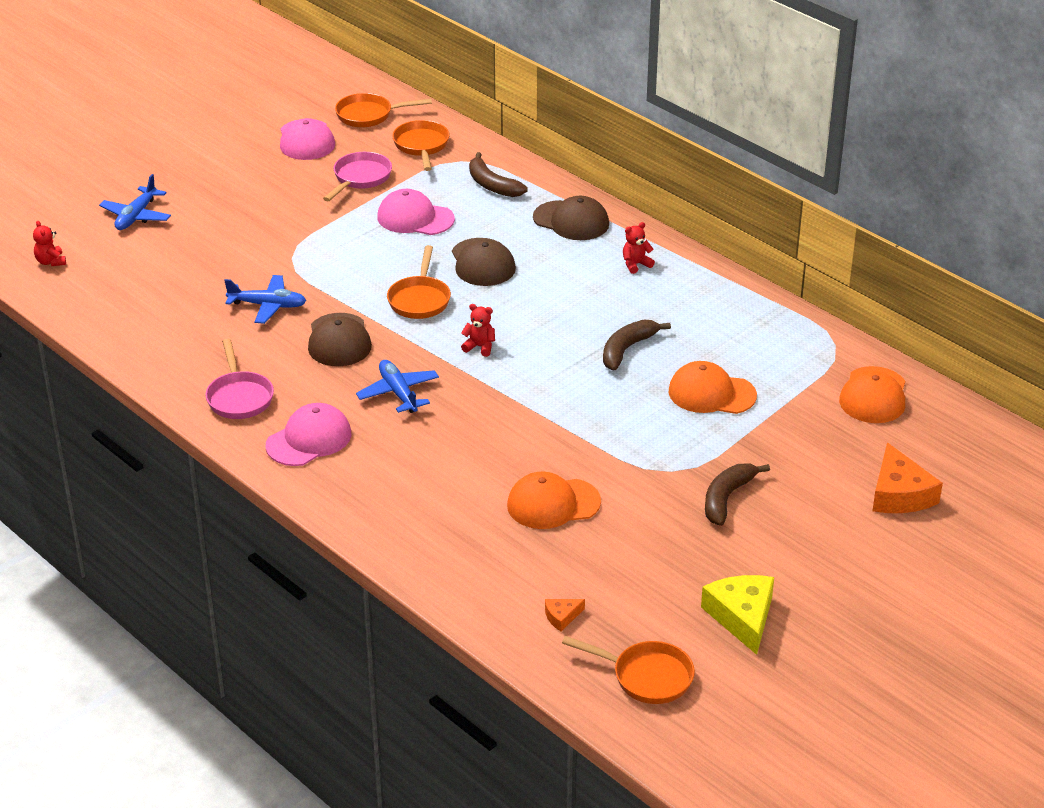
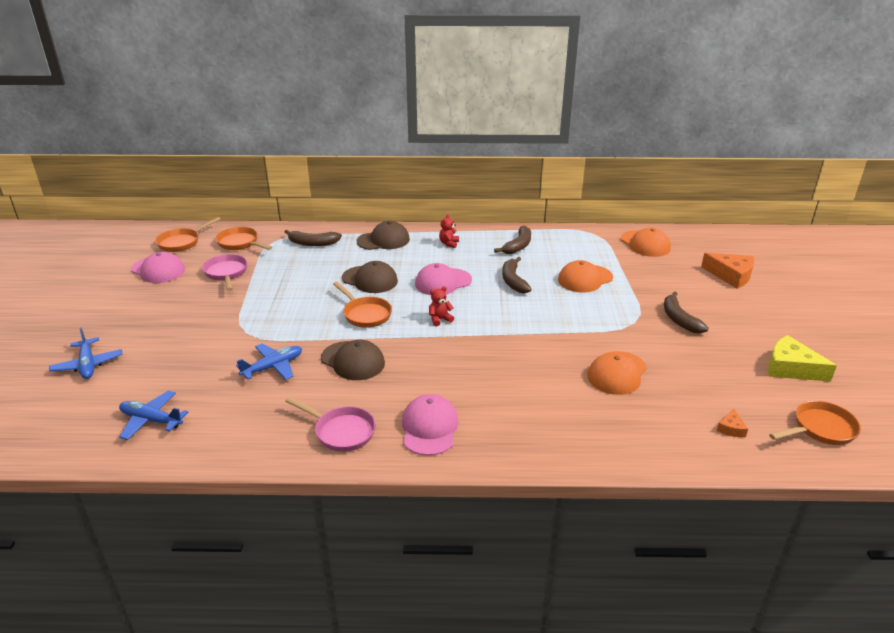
camera: 45 degrees left, 5 degrees down
red teddy bear [33,221,66,266] -> none
blue plane [356,360,439,413] -> blue plane moved to [119,391,189,440]
pink cap [377,189,455,235] -> pink cap moved to [415,263,472,295]
none -> brown banana [494,226,531,254]

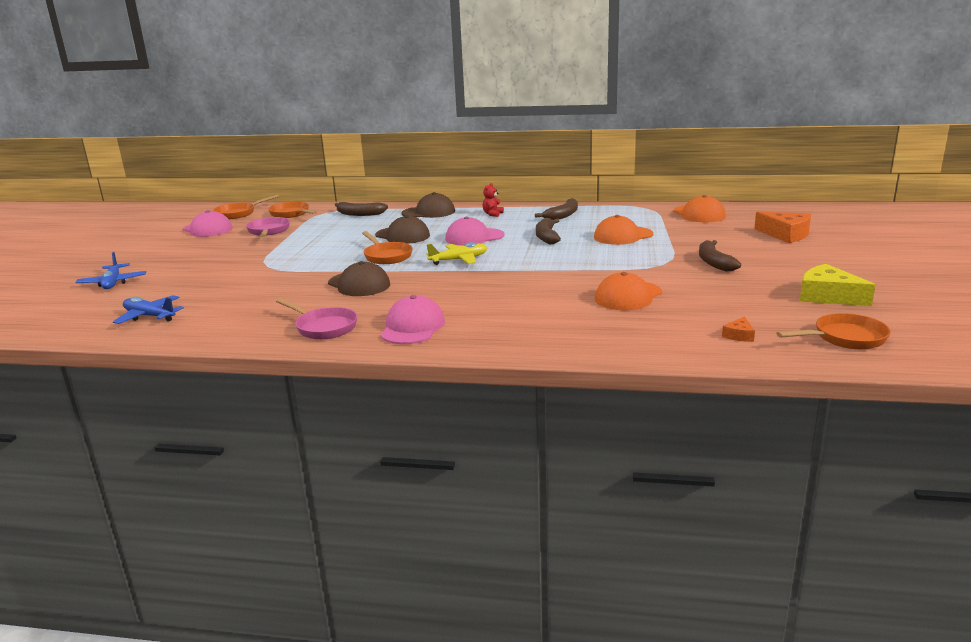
camera: 10 degrees right, 10 degrees down
blue plane [236,344,302,380] -> none
red teddy bear [429,286,454,326] -> yellow plane [426,242,487,265]

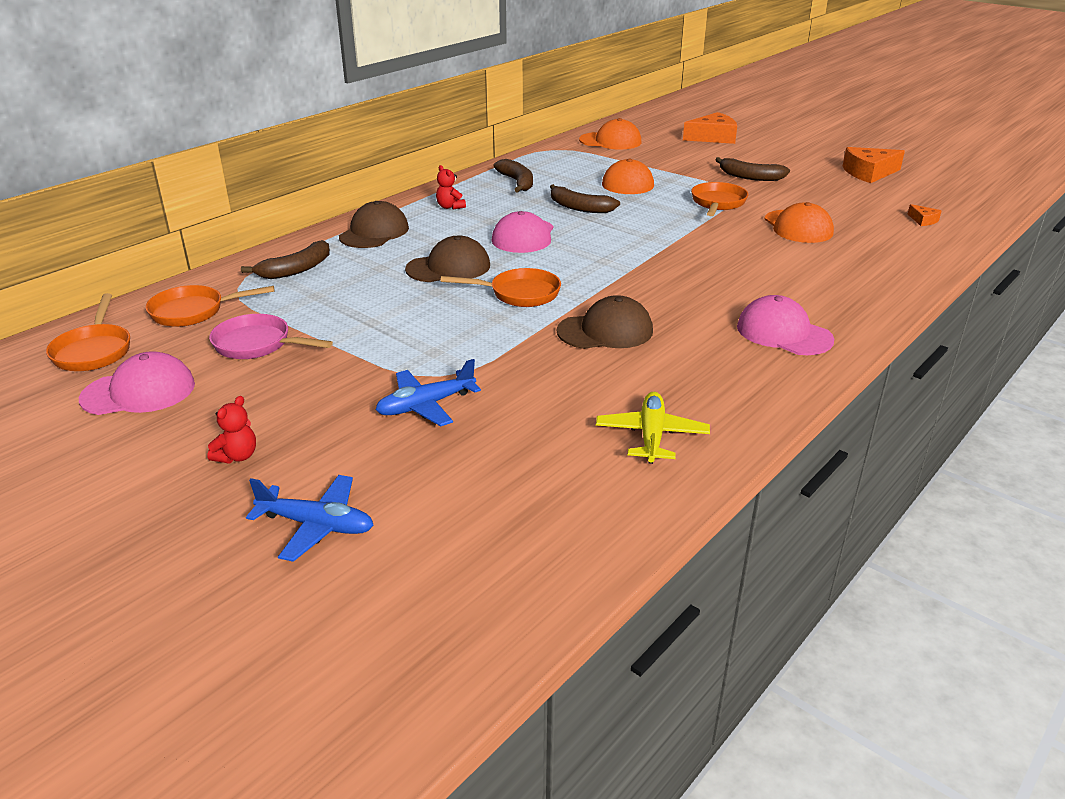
camera: 60 degrees left, 10 degrees up
blue plane [113,295,184,324] -> blue plane moved to [376,359,481,426]
pink pan [276,298,357,339] -> none
yellow plane [426,242,487,265] -> yellow plane moved to [596,392,710,464]
orange pan [776,313,891,349] -> orange pan moved to [691,182,748,216]
yellow cheese [800,264,876,306] -> orange cheese [843,147,905,183]
none -> red teddy bear [207,396,256,463]

